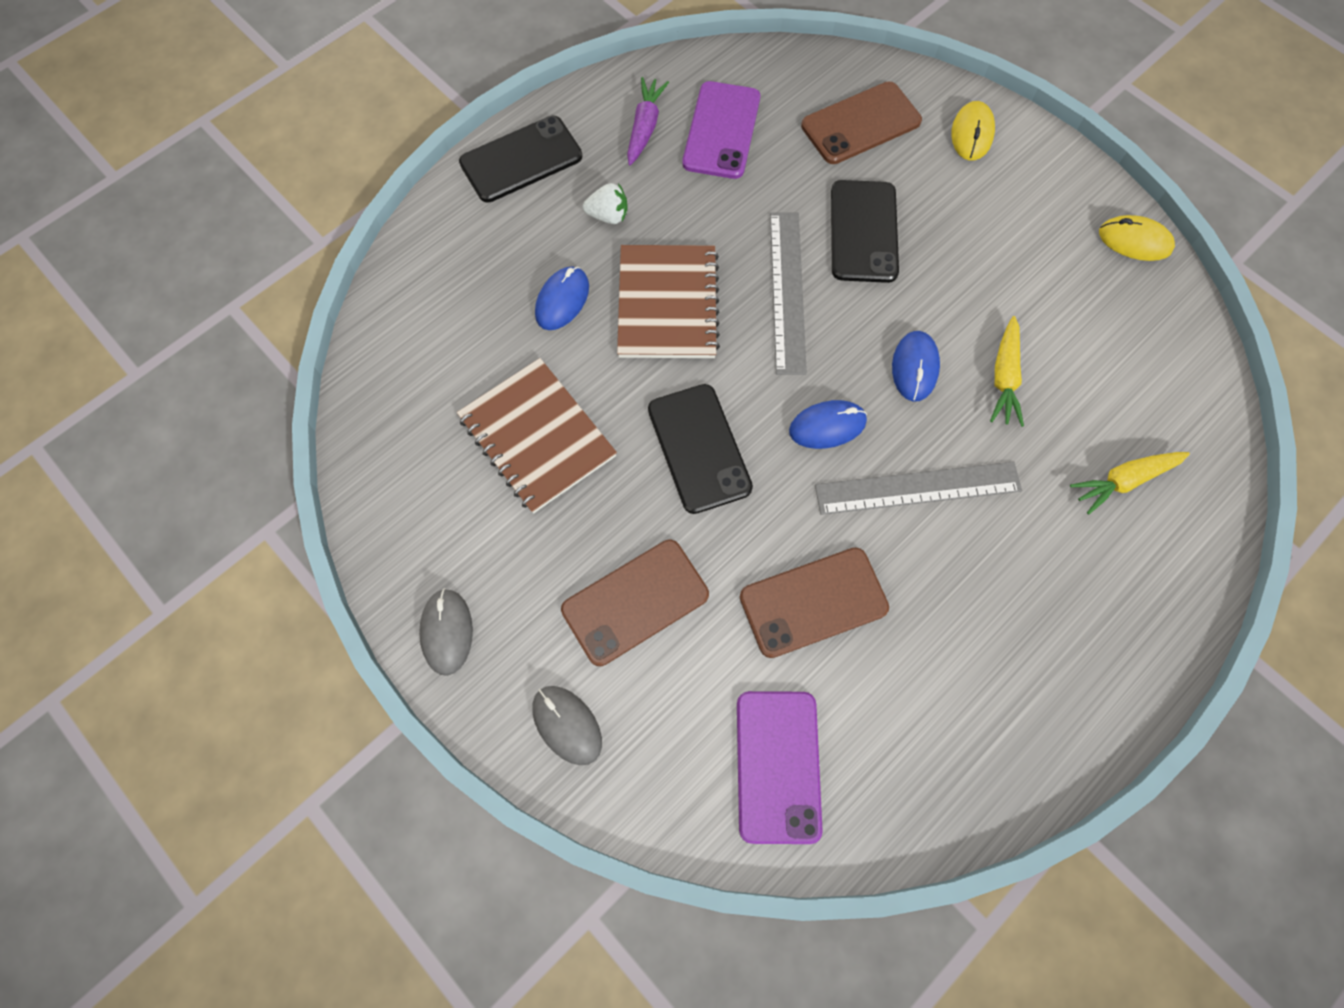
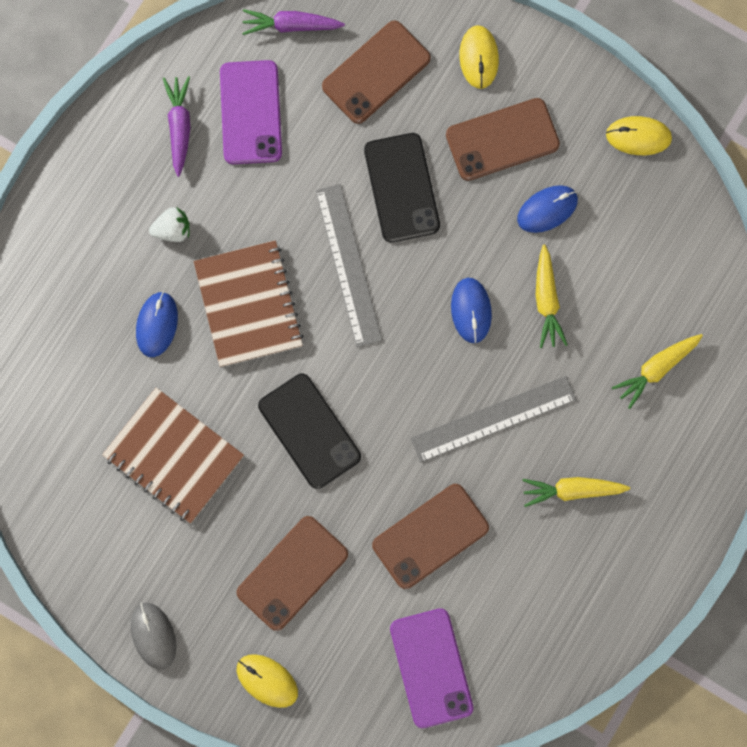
camera: 15 degrees left, 10 degrees up
black phone [459,116,582,202] -> none
grey mouse [532,686,602,765] -> yellow mouse [237,654,298,708]
blue mouse [789,400,867,449] -> blue mouse moved to [517,185,578,233]
none -> purple carrot [242,9,345,35]
none -> brown phone [446,98,560,181]
none -> yellow carrot [522,477,630,507]

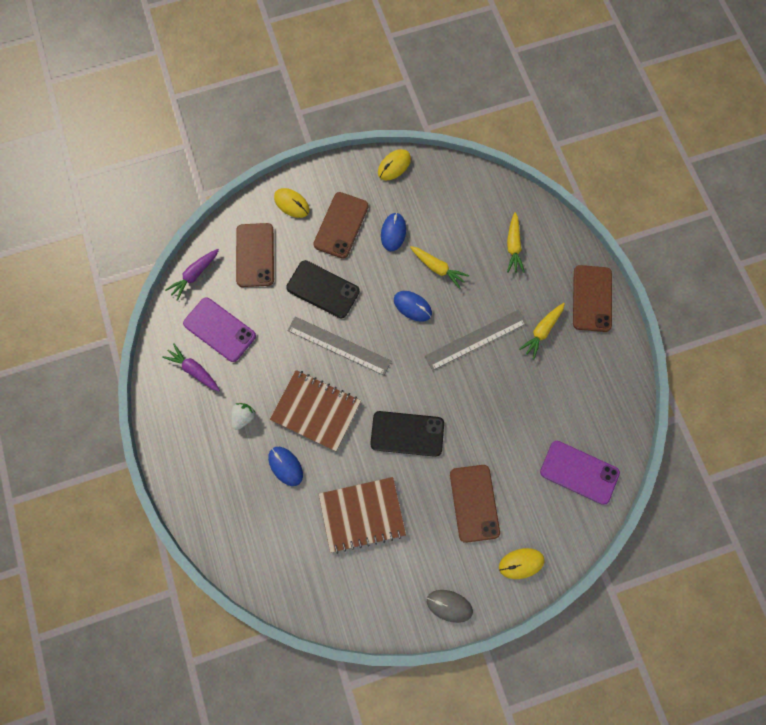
camera: 50 degrees left, 5 degrees down
brown phone [372,484,489,589] -> brown phone moved to [573,265,612,332]
grey ruler [410,376,577,463] -> grey ruler turned 45 degrees clockwise [425,309,527,371]

